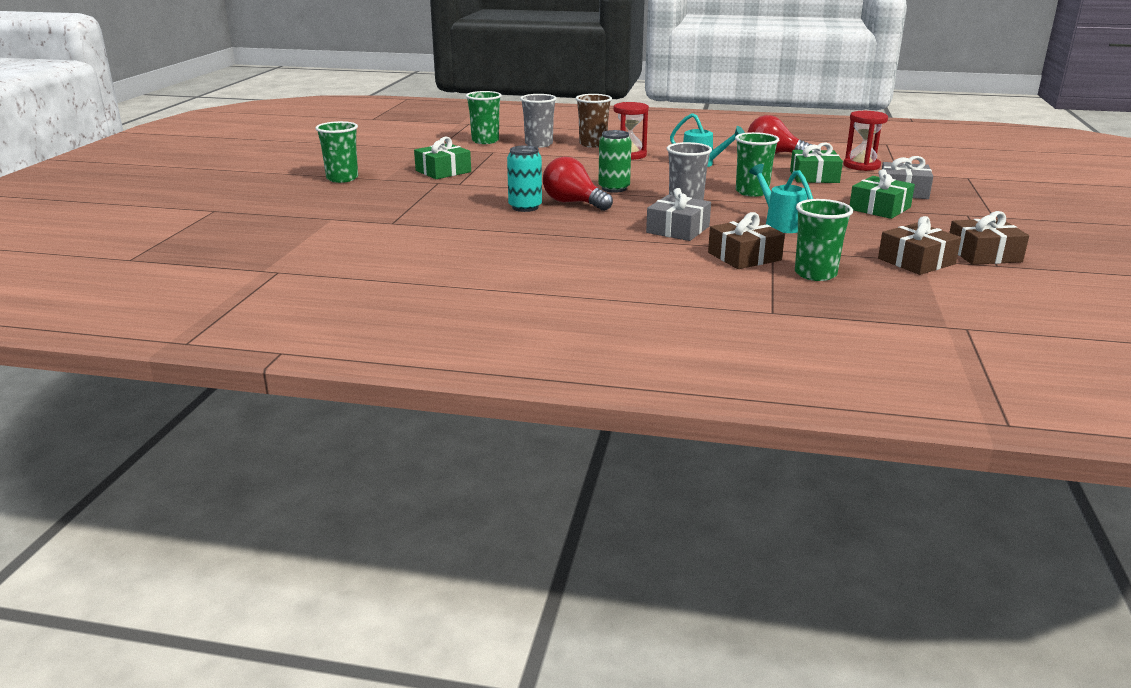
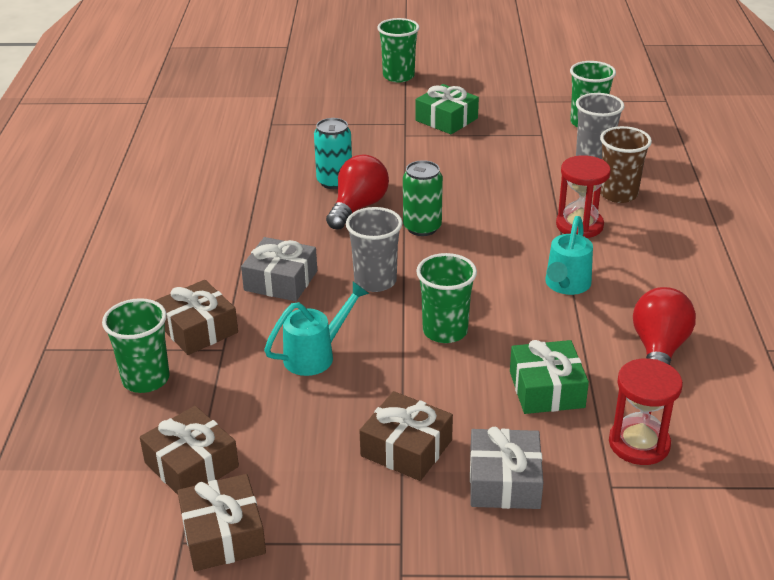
camera: 80 degrees right, 10 degrees up
green gift [850,169,915,219] -> brown gift [359,391,453,481]

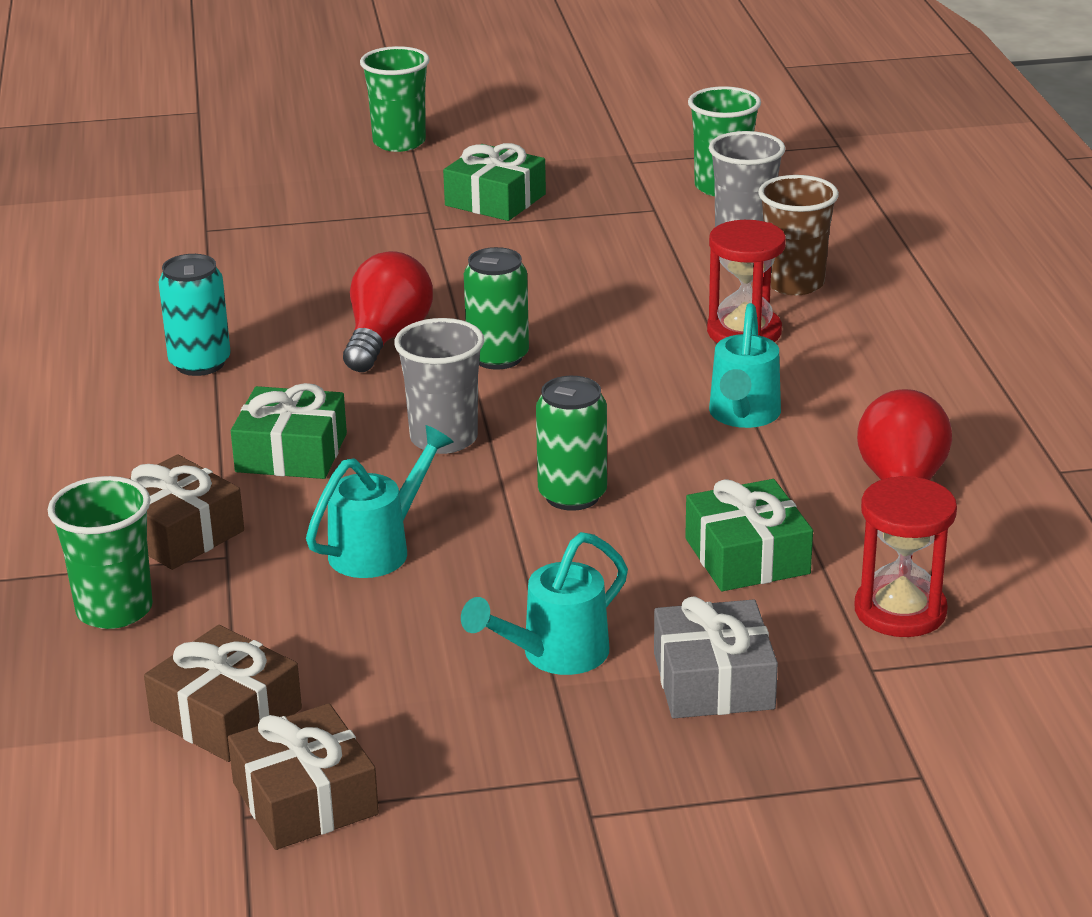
camera: 10 degrees left, 5 degrees down
grey gift [241,237,317,302] -> green gift [231,383,347,479]
turquoise can [314,118,352,189] -> turquoise can moved to [158,254,231,376]
brown gift [359,391,453,481] -> turquoise watering can [461,532,628,675]
green cup [416,253,477,343] -> green can [536,376,607,511]

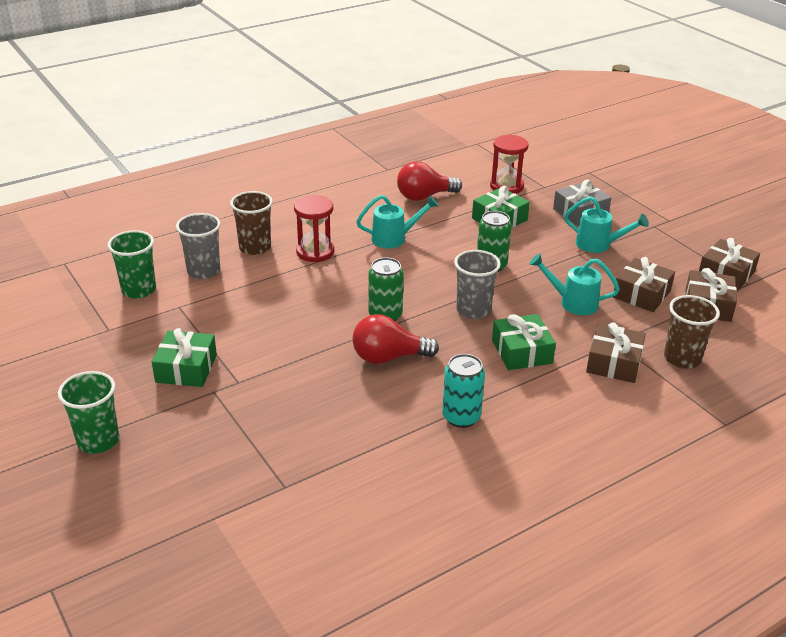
camera: 115 degrees left, 5 degrees up
green cup [48,476,153,629] -> brown cup [664,295,720,369]
none -> brown gift [613,257,675,312]

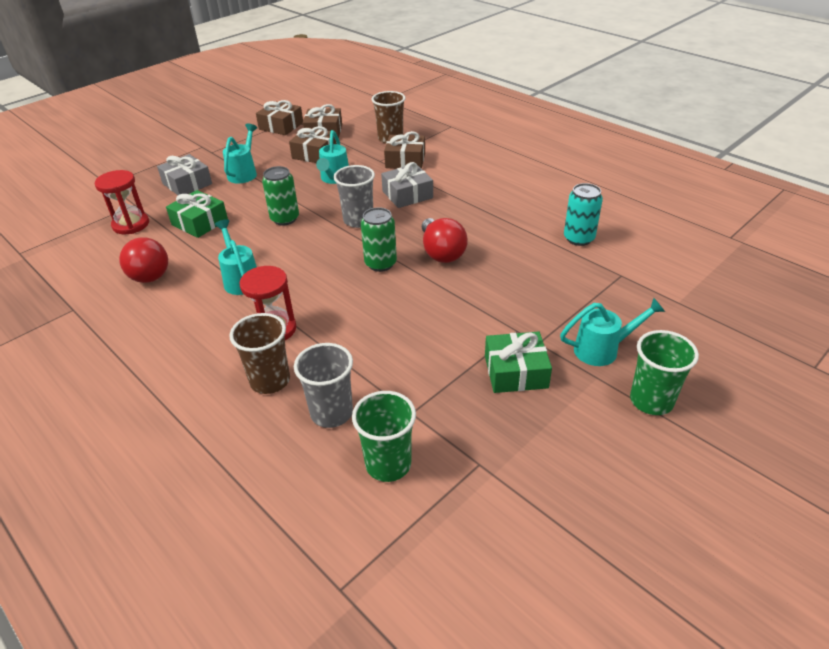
camera: 100 degrees left, 5 degrees up
turquoise can [442,354,485,428] -> turquoise can moved to [564,183,603,246]
green gift [492,314,556,370] -> grey gift [381,162,433,208]
none -> turquoise watering can [560,298,665,366]

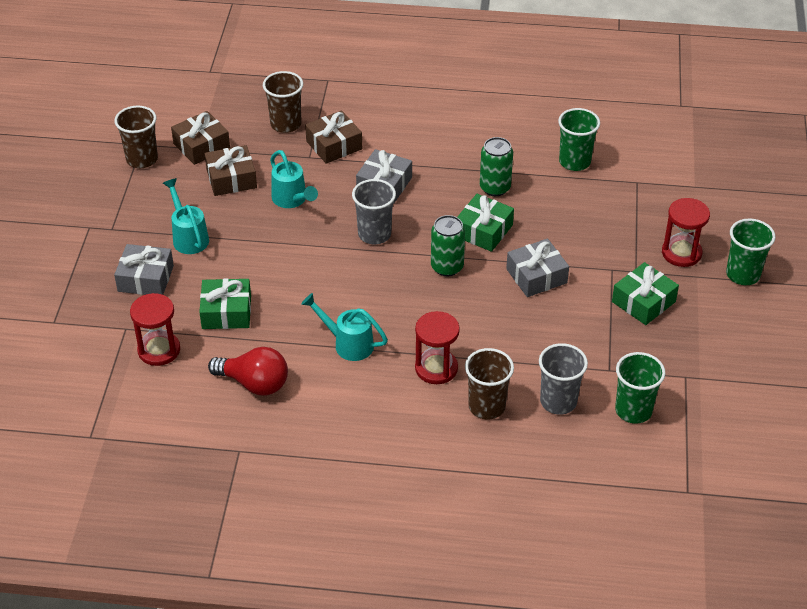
camera: 40 degrees left, 5 degrees up
brown gift [256,100,303,135] -> brown cup [114,105,158,168]
green can [262,166,299,225] -> green can moved to [480,137,513,196]
red light bulb [422,218,468,263] -> green gift [457,194,514,252]
turquoise watering can [560,298,665,366] -> red hourglass [662,198,710,267]
turquoise can [564,183,603,246] -> green cup [558,108,600,171]
none -> grey gift [506,239,569,297]

